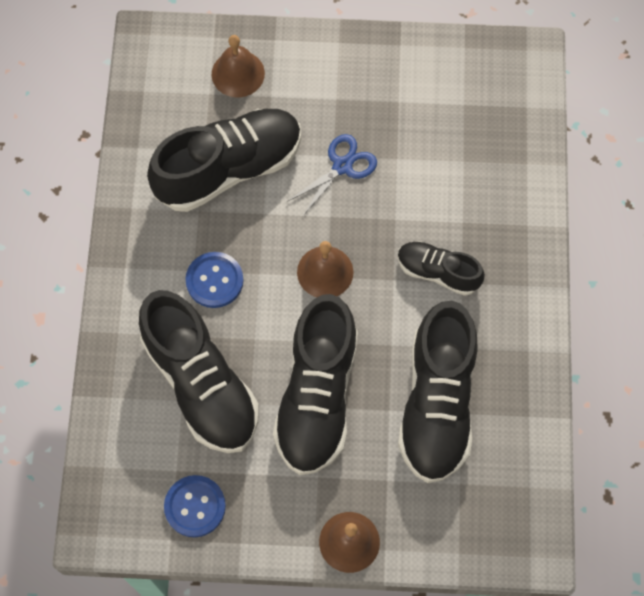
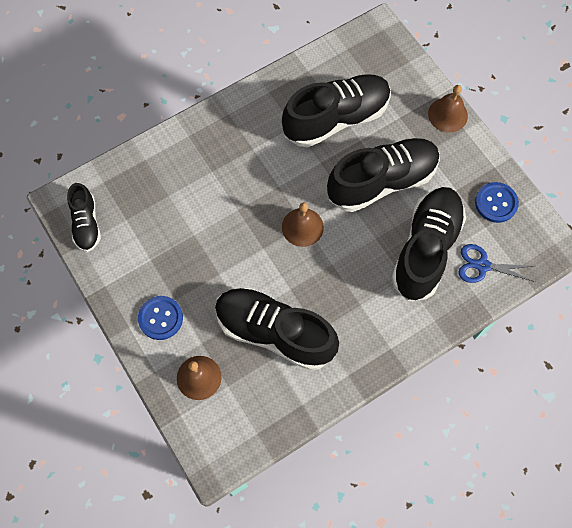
camera: 125 degrees left, 0 degrees up
blue button [185,252,244,308] -> blue button moved to [138,296,183,340]
blue scissors [287,134,377,216] -> blue scissors moved to [458,244,535,283]
black shoe [398,241,485,296] -> black shoe moved to [67,183,101,252]

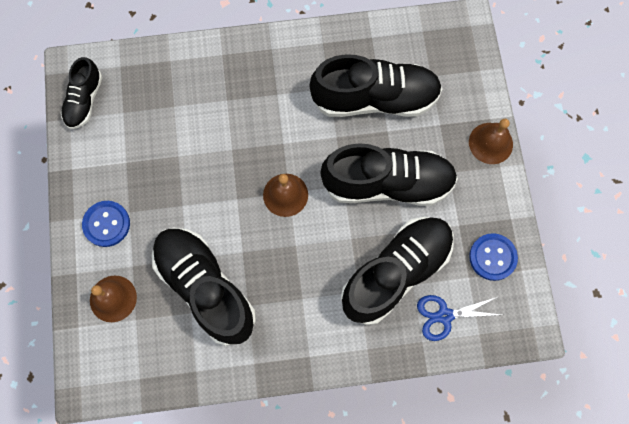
camera: 25 degrees right, 5 degrees up
blue scissors [458,244,535,283] -> blue scissors turned 45 degrees counterclockwise [417,295,501,341]

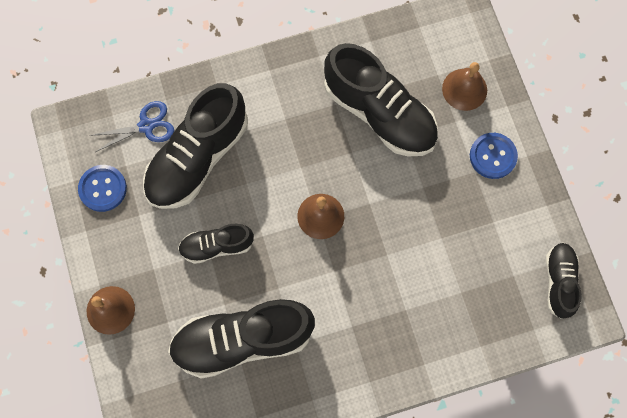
camera: 170 degrees right, 0 degrees up
black shoe [320,143,458,206] -> black shoe [178,224,254,264], size x0.54

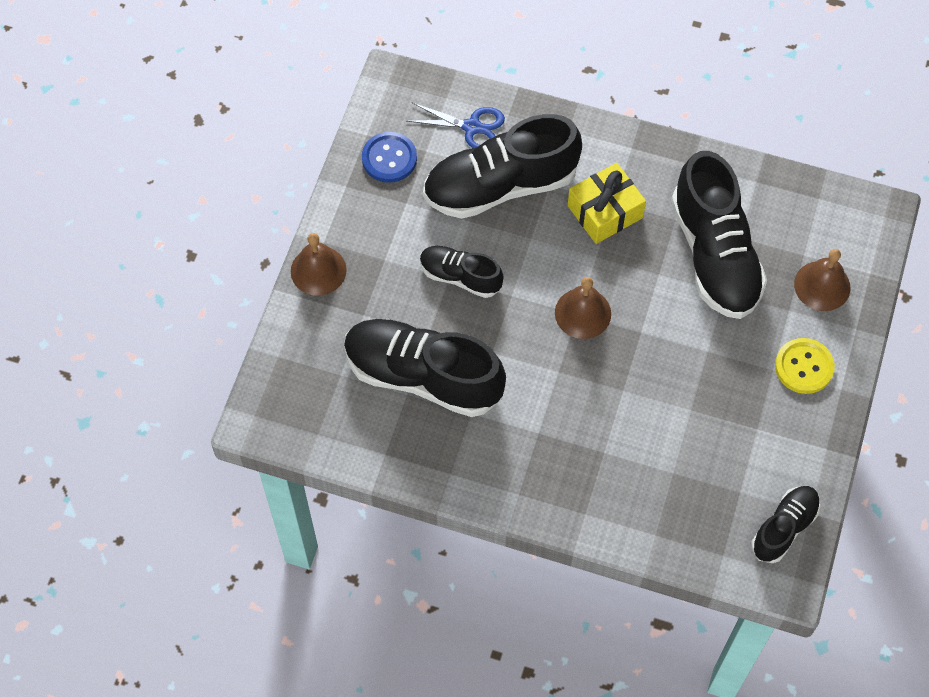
camera: 35 degrees right, 10 degrees down
blue button [470,133,518,179] -> yellow button [775,338,835,394]
none -> yellow gift [568,163,646,244]

